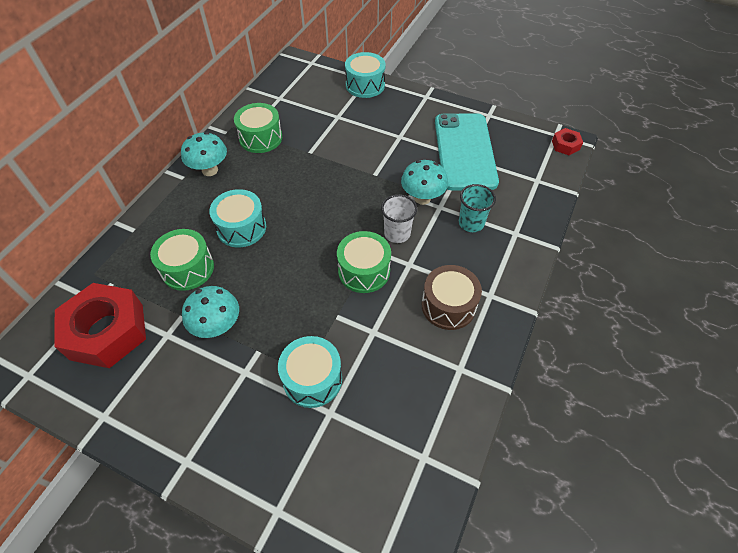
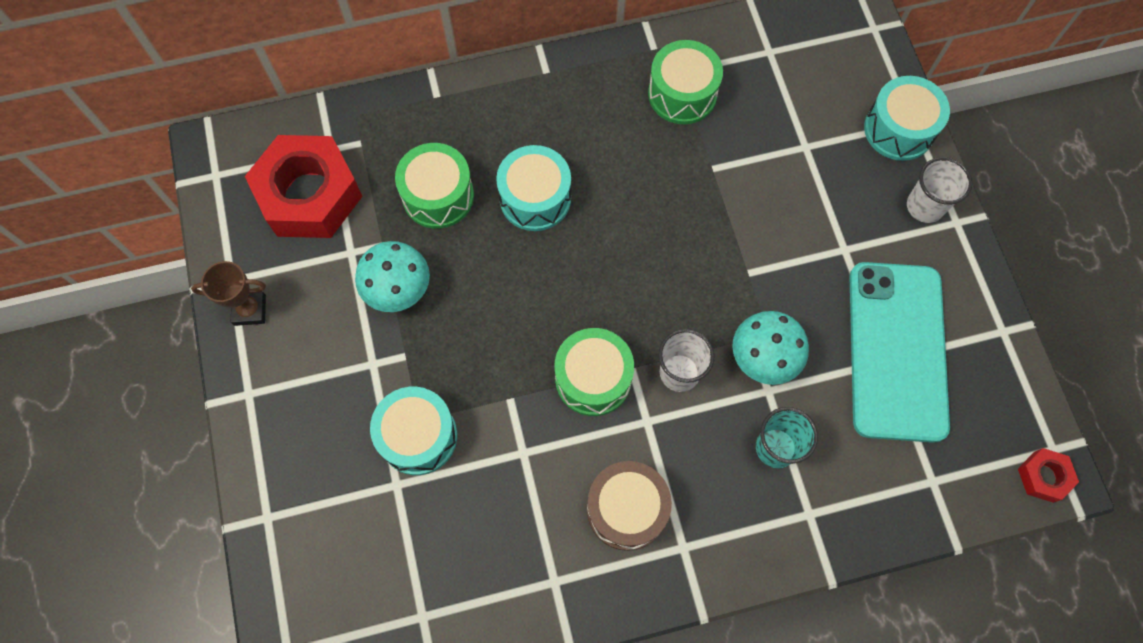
camera: 50 degrees right, 15 degrees up
turquoise mushroom [181,132,227,176] -> none
turquoise phone [435,113,499,190] -> turquoise phone turned 45 degrees counterclockwise [849,262,950,443]
none -> brown trophy [191,261,266,326]
none -> white cup [907,157,972,223]

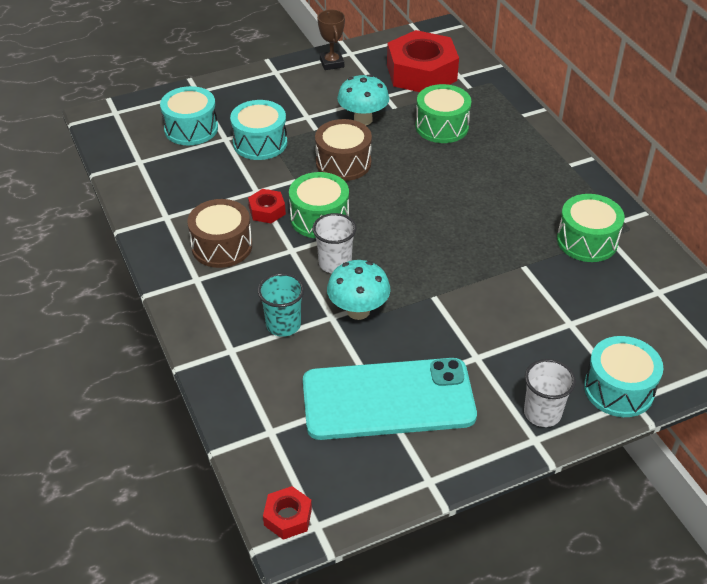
camera: 80 degrees right, 25 degrees down
turquoise drum [496,145,571,231] -> turquoise drum moved to [160,86,218,145]
none -> red nut [248,189,286,224]
none -> brown drum [315,119,372,181]

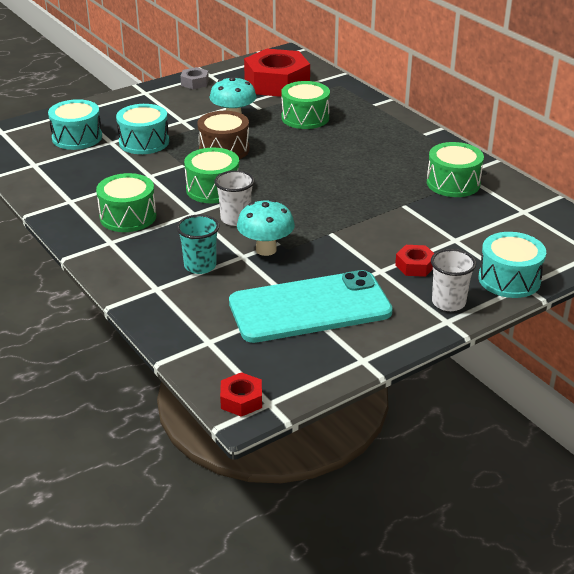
camera: 10 degrees left, 10 degrees down
brown drum [187,199,252,268] -> green drum [96,173,156,232]
red nut [248,189,286,224] -> red nut moved to [395,245,434,277]
brown trophy [317,10,345,70] -> grey nut [180,67,209,89]

